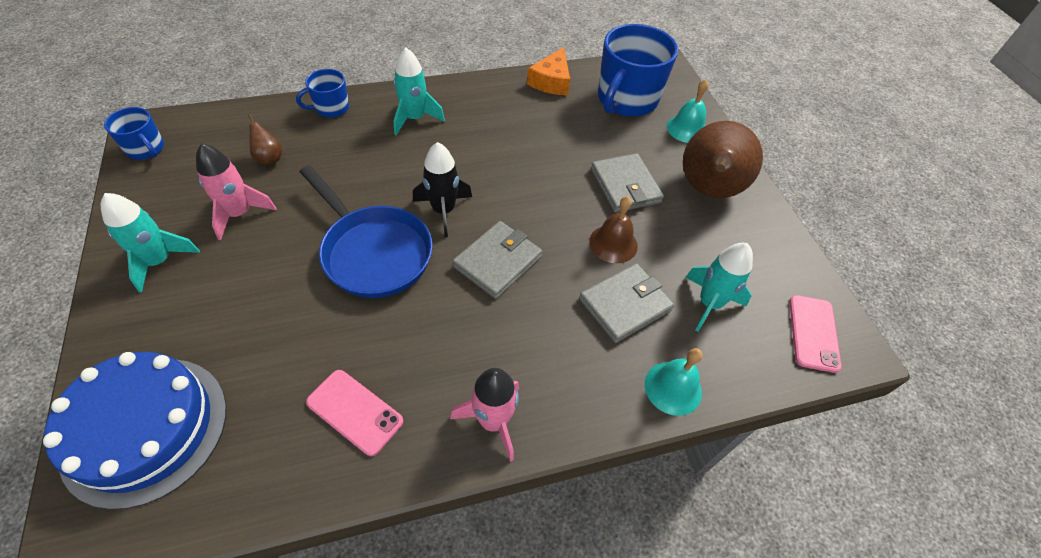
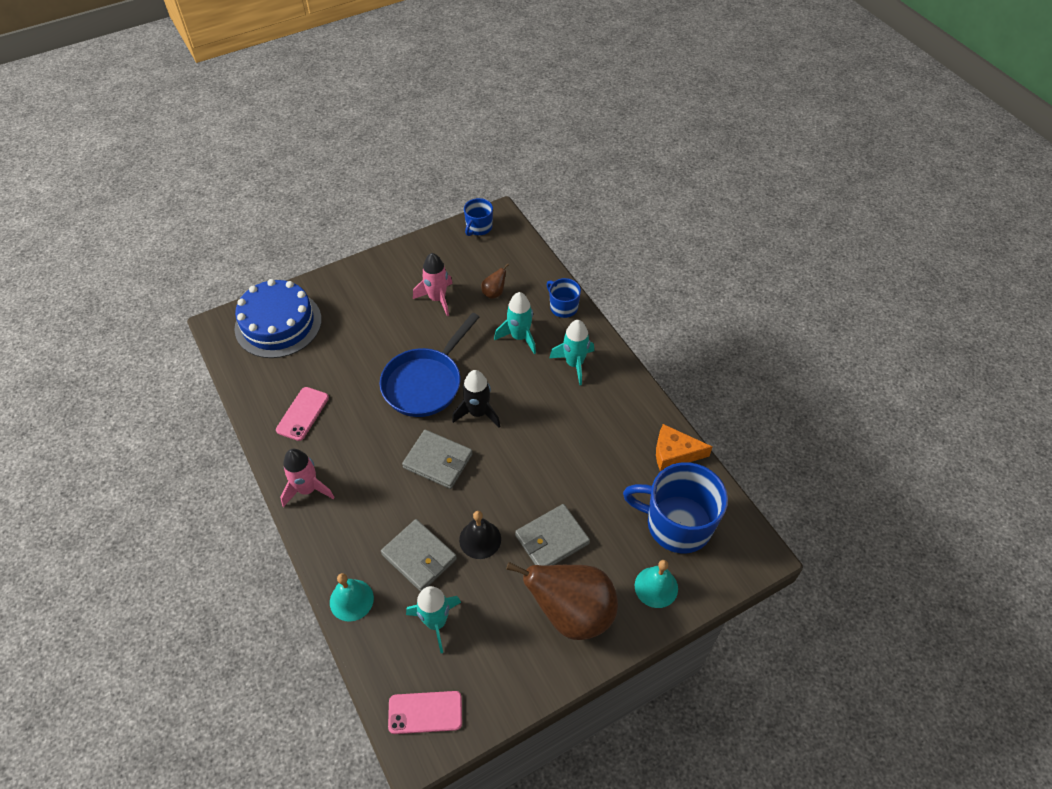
camera: 80 degrees right, 0 degrees up
turquoise rocket [101,193,200,293] -> turquoise rocket moved to [494,292,536,354]
brown bell [589,196,638,263] -> black bell [459,511,501,559]

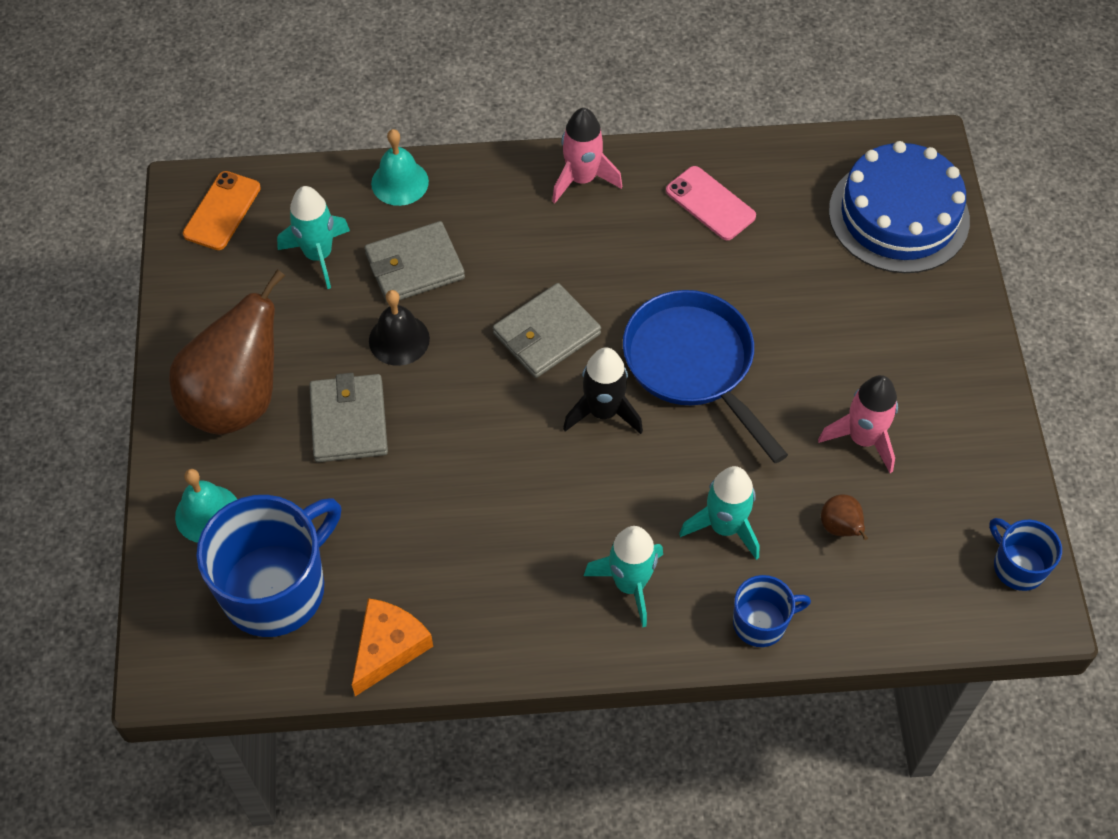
camera: 115 degrees right, 5 degrees up
pink phone [388,691,462,734] -> orange phone [183,171,261,250]

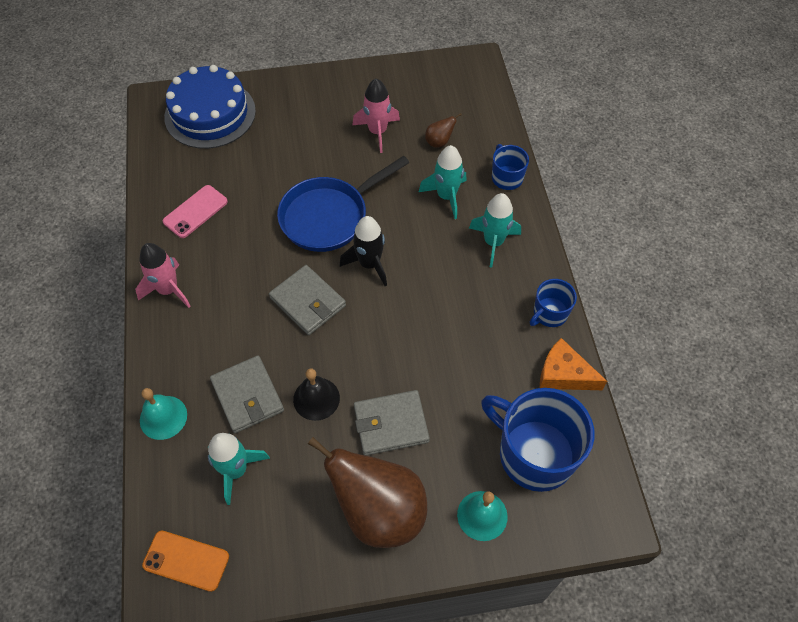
camera: 95 degrees left, 0 degrees up
blue mug [989,518,1062,591] -> blue mug moved to [530,279,577,327]

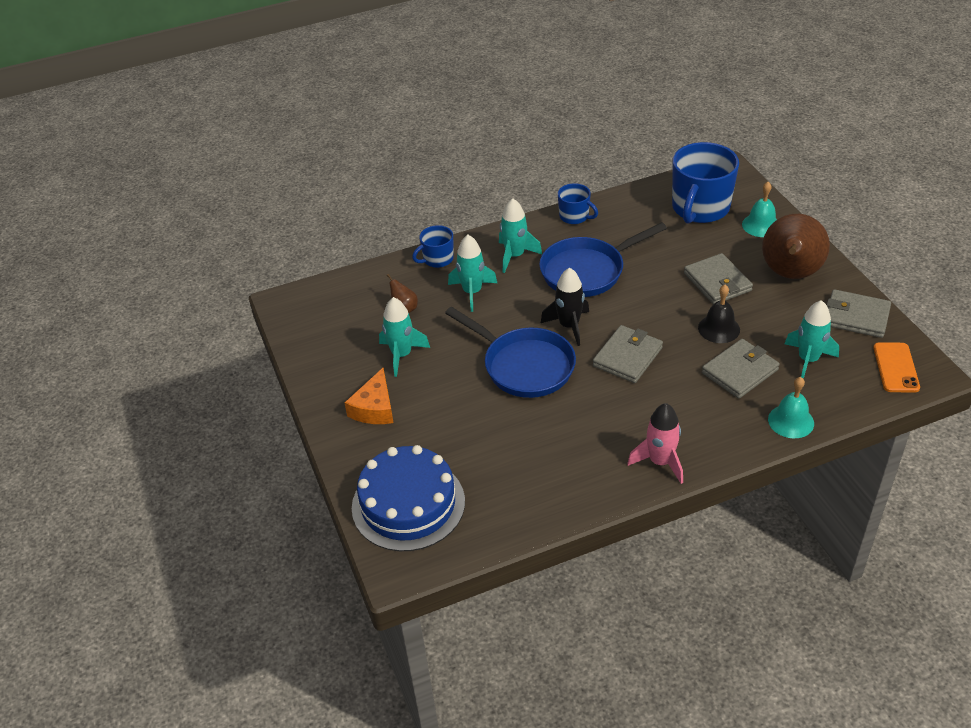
camera: 100 degrees left, 15 degrees down
pink phone [163,185,228,238] -> none
pink rocket [353,78,400,153] -> turquoise rocket [379,297,430,377]
orange cheese [540,338,607,390] -> orange cheese moved to [344,368,394,424]
none -> blue pan [539,222,667,297]
none -> grey wallet [827,289,891,338]

